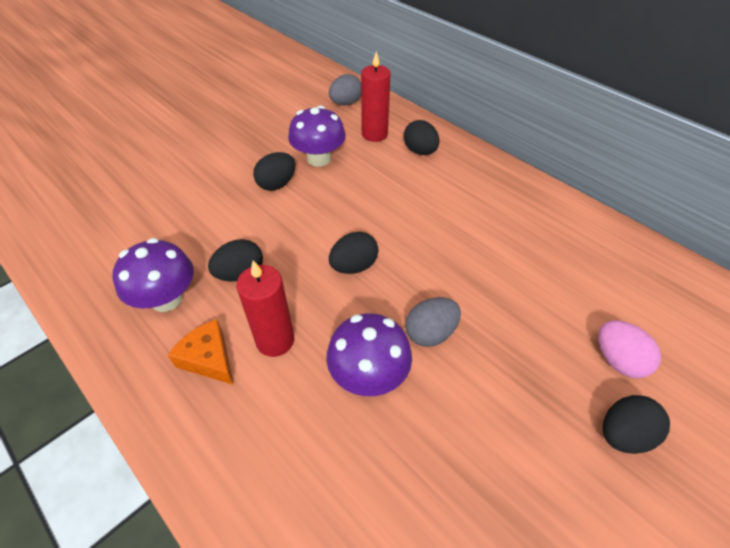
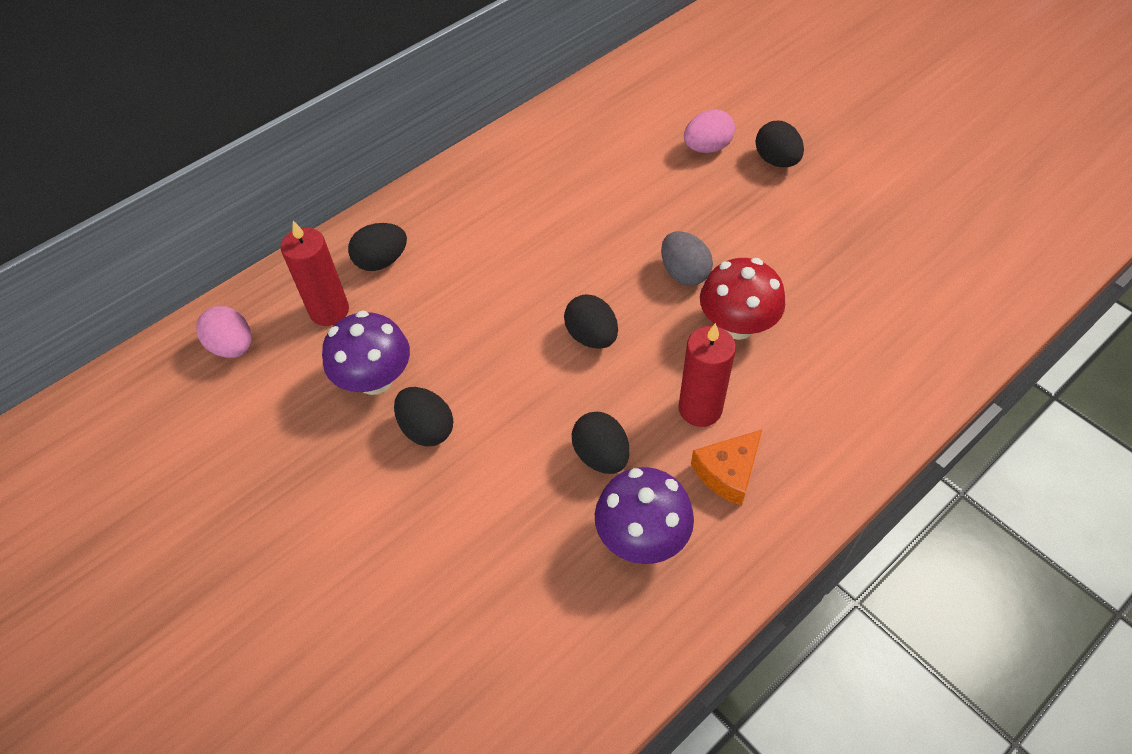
camera: 85 degrees left, 5 degrees up
purple mushroom [326,313,412,396] -> red mushroom [700,258,785,340]
grey egg [329,74,361,105] -> pink egg [196,306,252,358]

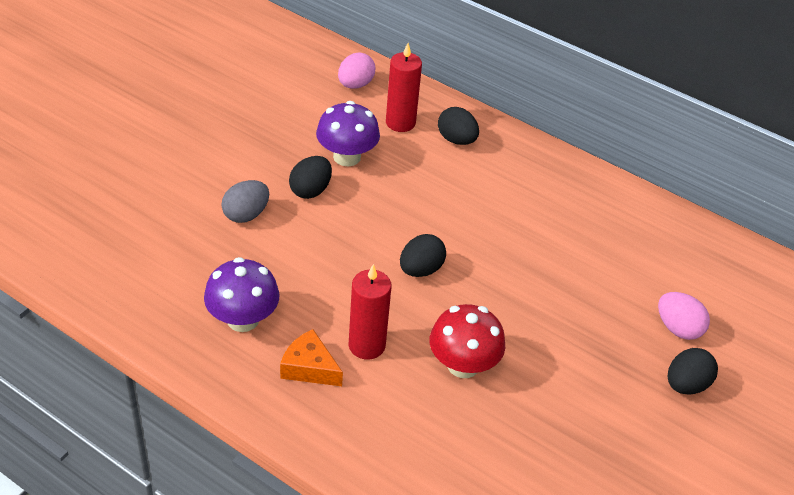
camera: 70 degrees right, 10 degrees down
black egg [572,412,629,474] -> none
grey egg [661,231,713,286] -> grey egg moved to [221,180,269,223]

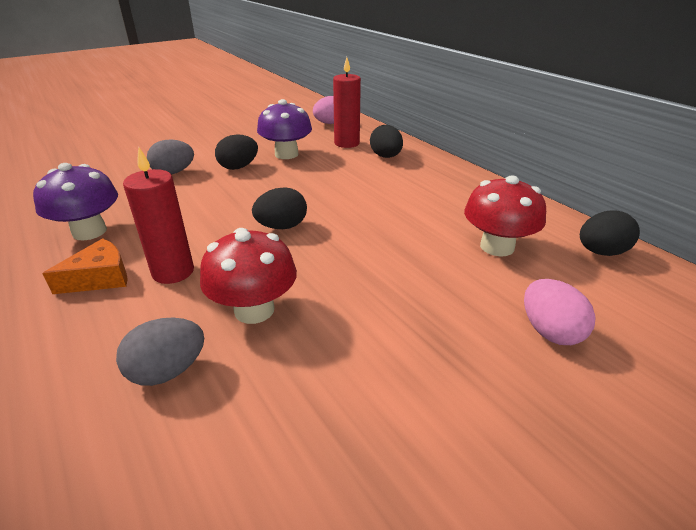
camera: 25 degrees right, 10 degrees down
orange cheese [280,329,343,386] -> orange cheese turned 90 degrees clockwise [42,238,128,294]
black egg [667,348,718,395] -> black egg moved to [580,210,640,256]
none -> grey egg [116,318,204,386]
none -> red mushroom [464,175,546,257]

